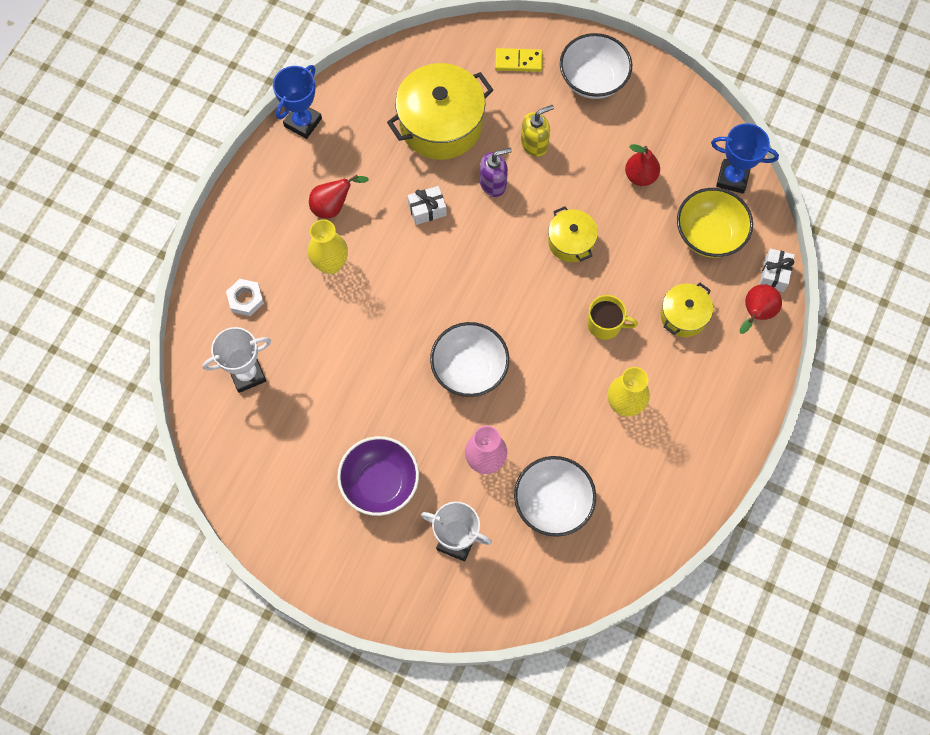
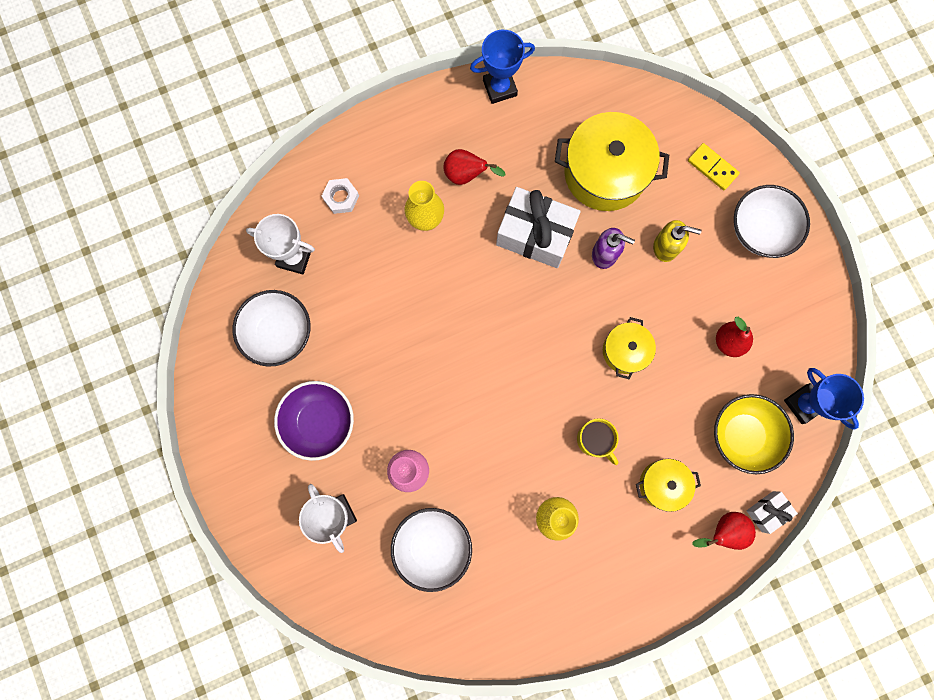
camera: 40 degrees right, 10 degrees up
white gift [407,186,447,225] -> white gift [496,187,581,268], size x2.04
white bowl [430,322,509,397] -> white bowl moved to [233,290,310,367]

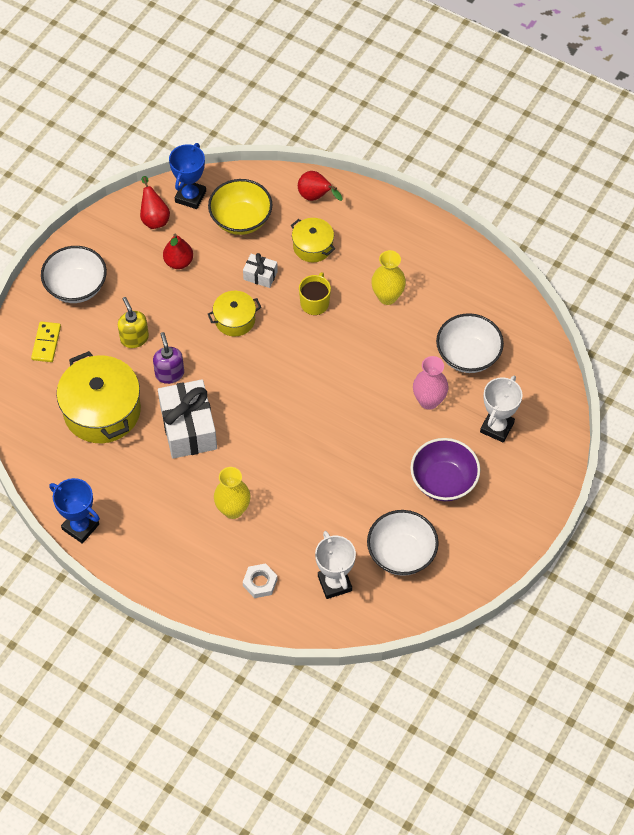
camera: 125 degrees left, 20 degrees down
red pear [443,149,505,185] -> red pear moved to [140,176,170,229]
white gift [746,491,798,534] -> white gift moved to [243,253,278,288]

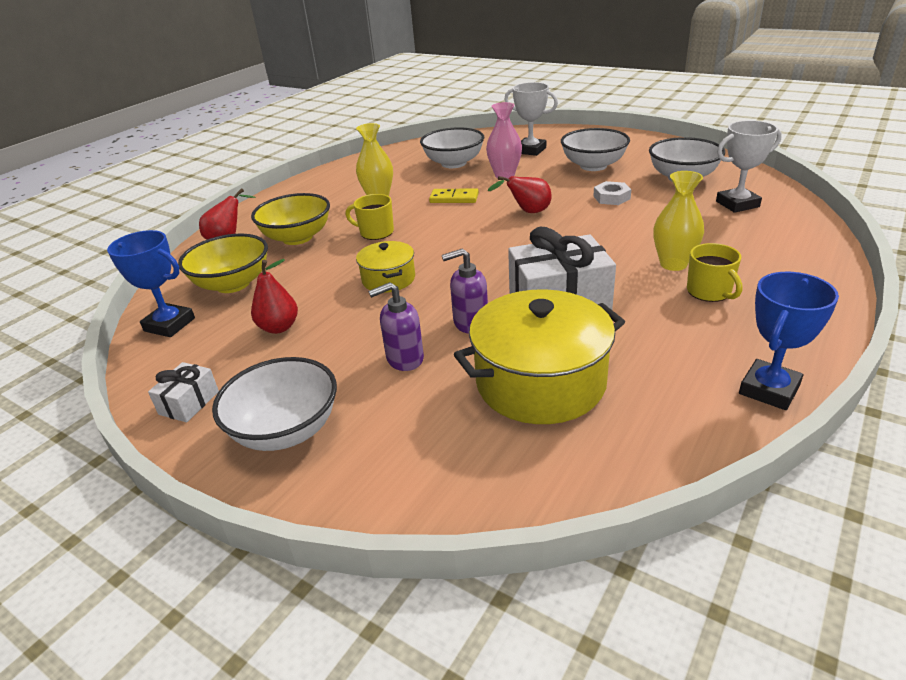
camera: 85 degrees left, 25 degrees down
yellow domino [31,322,61,362] -> yellow domino moved to [429,189,479,203]
yellow soap dispenser [118,297,149,348] -> purple soap dispenser [368,282,424,371]
red pear [140,176,170,229] -> red pear moved to [488,176,552,213]
white gift [243,253,278,288] -> white gift moved to [148,362,219,422]
white nut [243,563,278,598] -> white nut moved to [593,181,631,205]
yellow pot [291,218,335,262] -> yellow bowl [251,193,330,245]
purple bowl [410,438,480,501] -> white bowl [561,128,630,171]
none -> yellow mug [687,243,742,302]

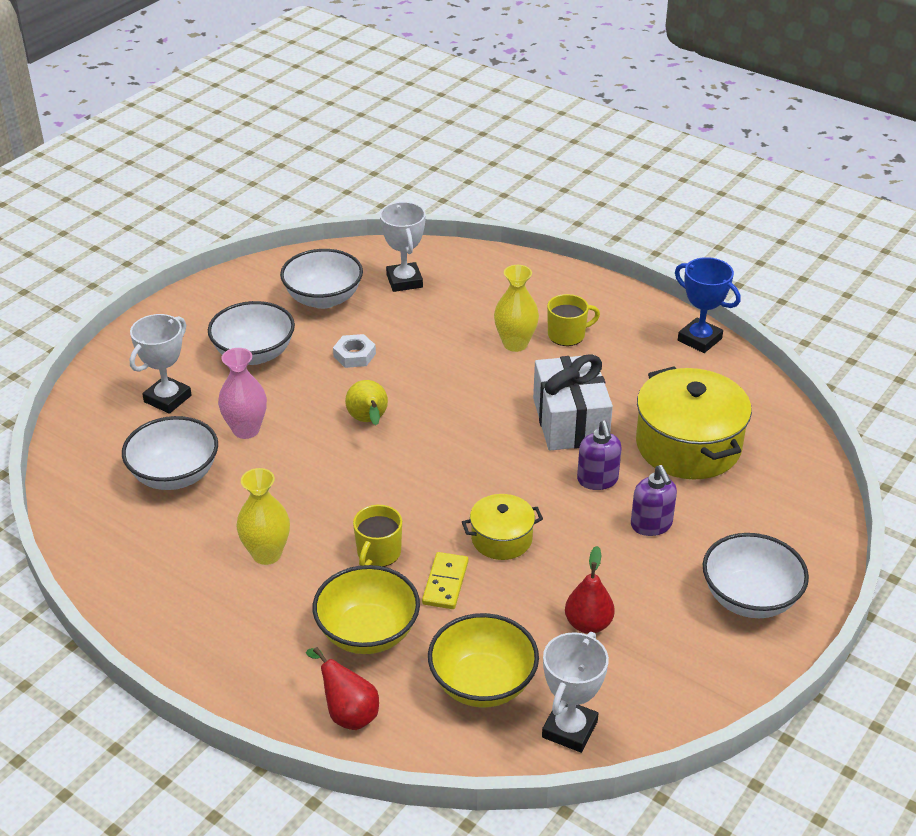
camera: 90 degrees left, 5 degrees up
blue trophy [107,230,195,337] -> white trophy [542,632,609,753]
white gift [148,362,219,422] -> none
yellow domino [429,189,479,203] -> yellow domino moved to [422,552,468,609]
red pear [488,176,552,213] -> yellow pear [345,380,388,425]

